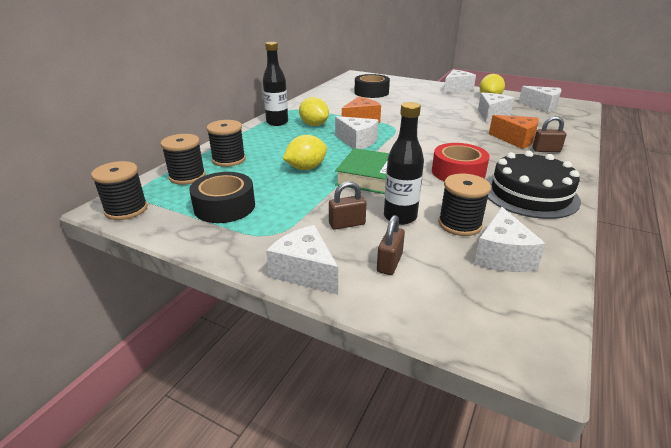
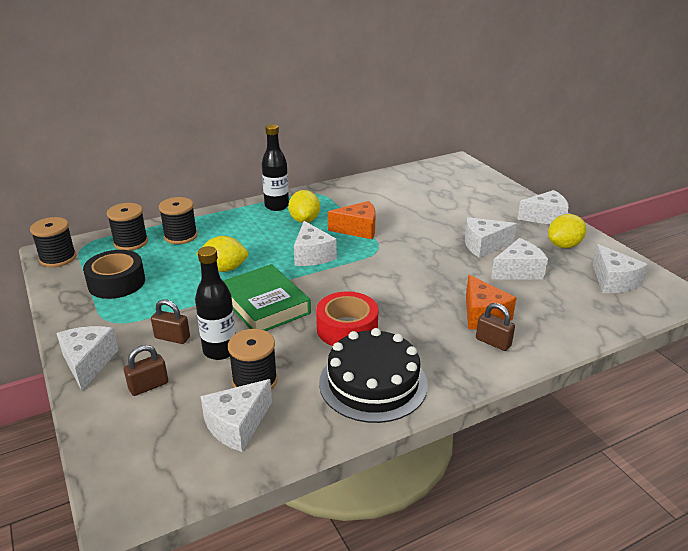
camera: 35 degrees right, 0 degrees up
black tape [355,74,390,98] -> none
none -> white cheese [465,217,517,258]

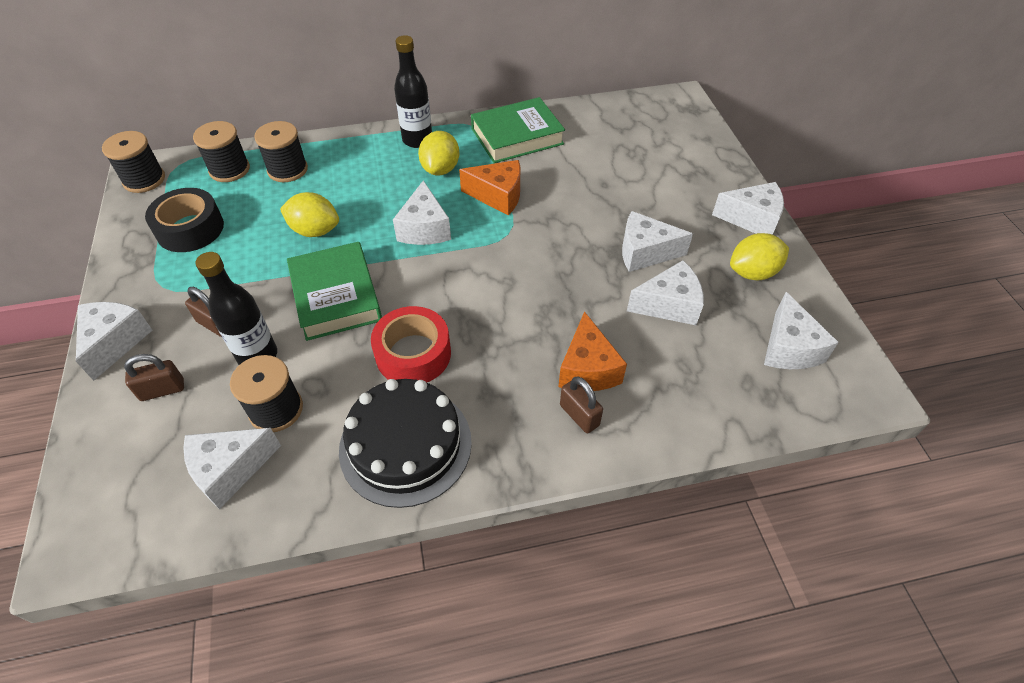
camera: 15 degrees right, 20 degrees up
none -> green book [471,97,565,163]

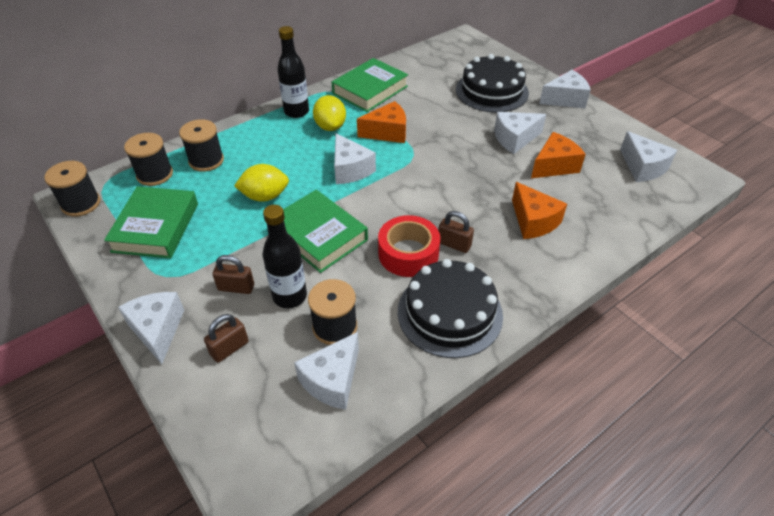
camera: 25 degrees left, 5 degrees down
black tape [145,188,224,252] -> green book [104,186,198,258]
brown padlock [560,376,603,433] -> brown padlock moved to [438,211,474,253]
white cheese [627,260,704,325] -> orange cheese [531,132,586,178]
yellow lemon [730,233,789,280] -> none
none -> black cake [456,54,529,113]

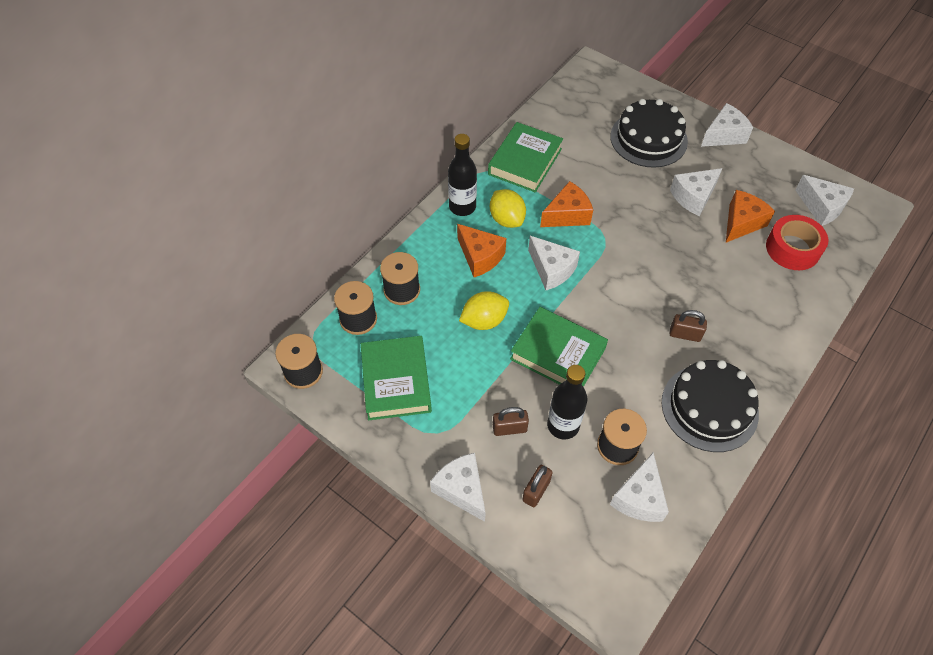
camera: 15 degrees left, 10 degrees up
red tape [378,215,440,277] -> red tape moved to [766,215,828,270]
orange cheese [512,182,567,239] -> orange cheese moved to [457,224,506,277]

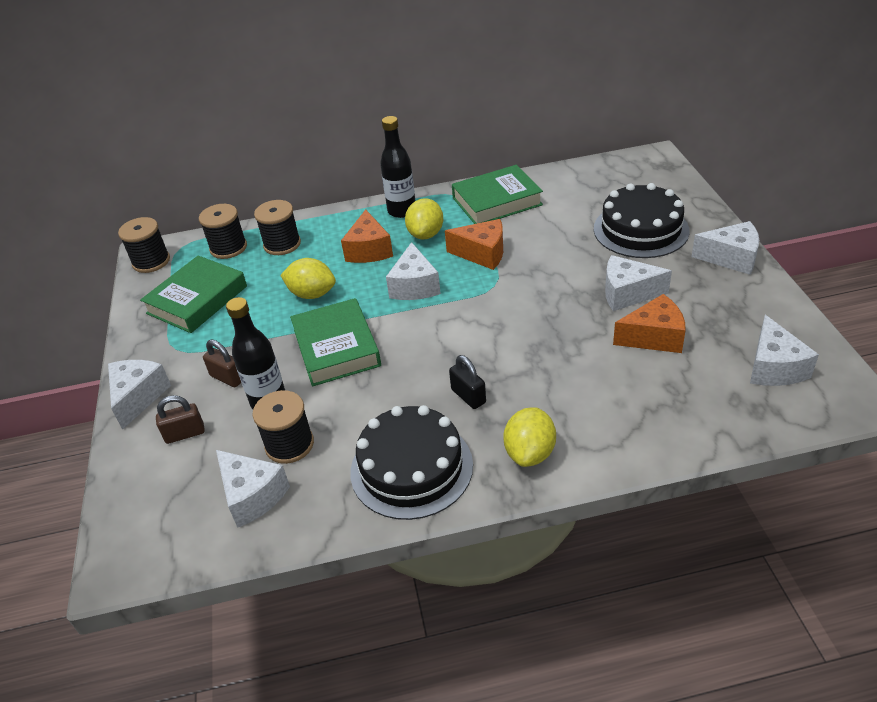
camera: 45 degrees right, 15 degrees down
white cheese [610,452,669,522] -> white cheese turned 105 degrees counterclockwise [216,450,290,528]
brown padlock [670,310,707,342] -> black padlock [449,355,486,409]
red tape [766,215,828,270] -> none
none -> yellow lemon [503,407,556,467]

